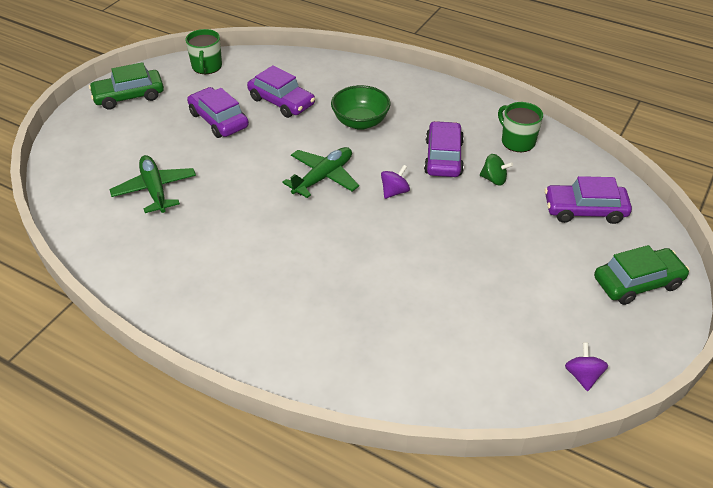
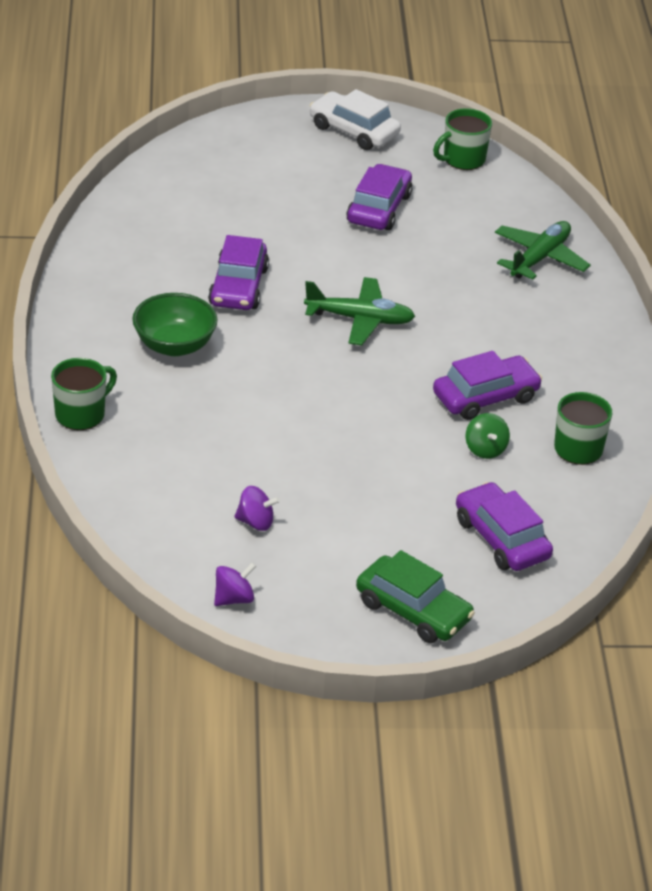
camera: 55 degrees right, 5 degrees down
green car [89,62,164,110] -> white car [309,89,401,150]
green plane [109,155,196,213] -> green plane moved to [495,221,591,280]
purple car [247,65,315,118] -> purple car moved to [208,235,269,310]
green bowl [331,85,390,130] -> green bowl moved to [132,293,218,356]
purple spinning top [381,165,410,199] -> purple spinning top moved to [234,486,280,531]
none -> green mug [51,358,117,430]

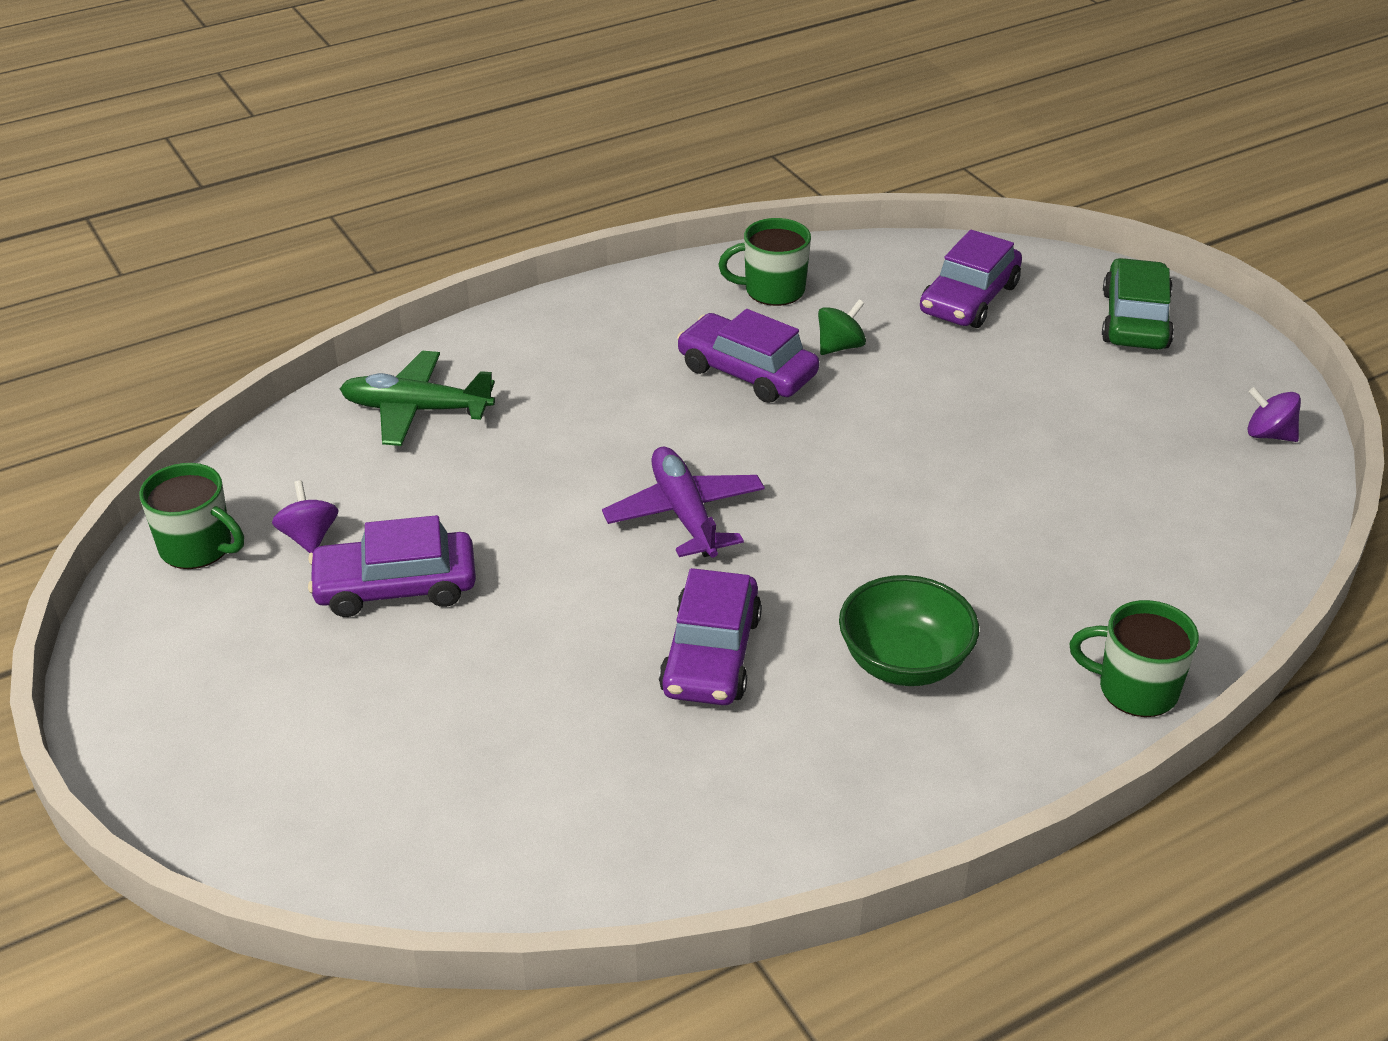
camera: 115 degrees left, 0 degrees up
purple car [208,235,269,310] -> purple car turned 120 degrees clockwise [659,568,762,705]
purple spinning top [234,486,280,531] -> purple spinning top moved to [272,480,338,553]
green plane [304,277,415,345] -> purple plane [602,447,765,558]
white car [309,89,401,150] -> none

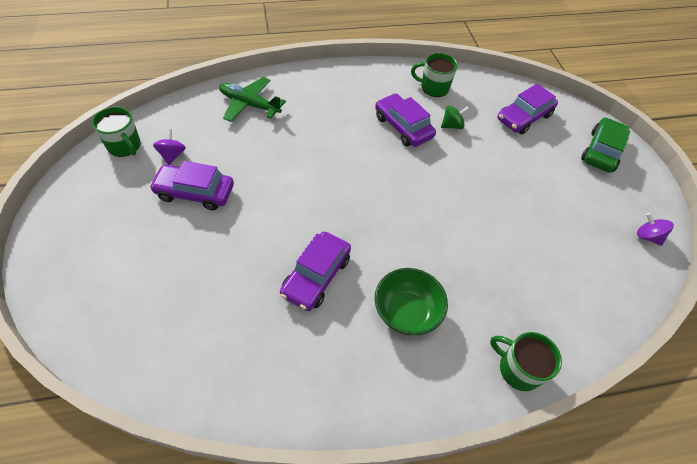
camera: 15 degrees right, 15 degrees up
purple plane [602,447,765,558] -> none

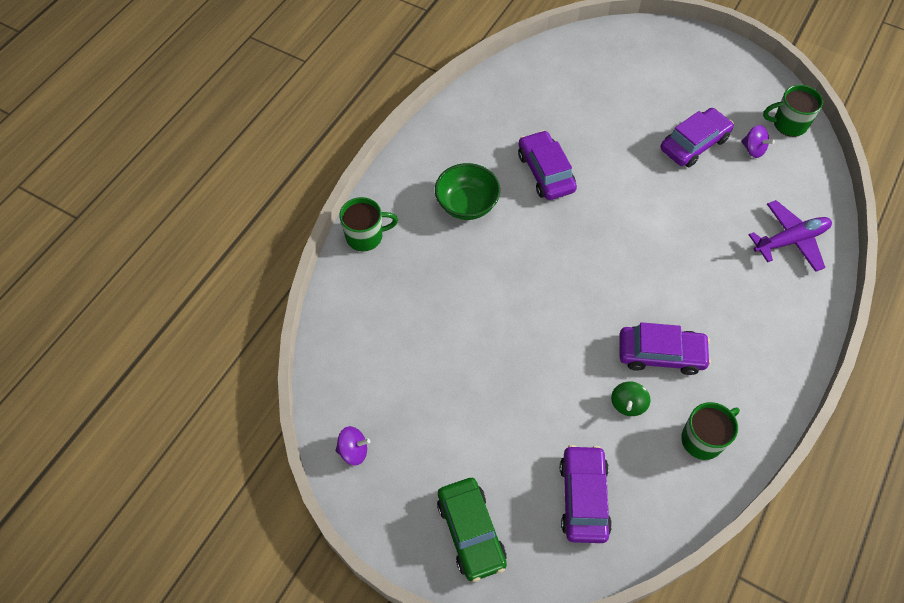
camera: 135 degrees right, 5 degrees up
green plane [219,77,286,122] -> purple plane [749,200,832,272]

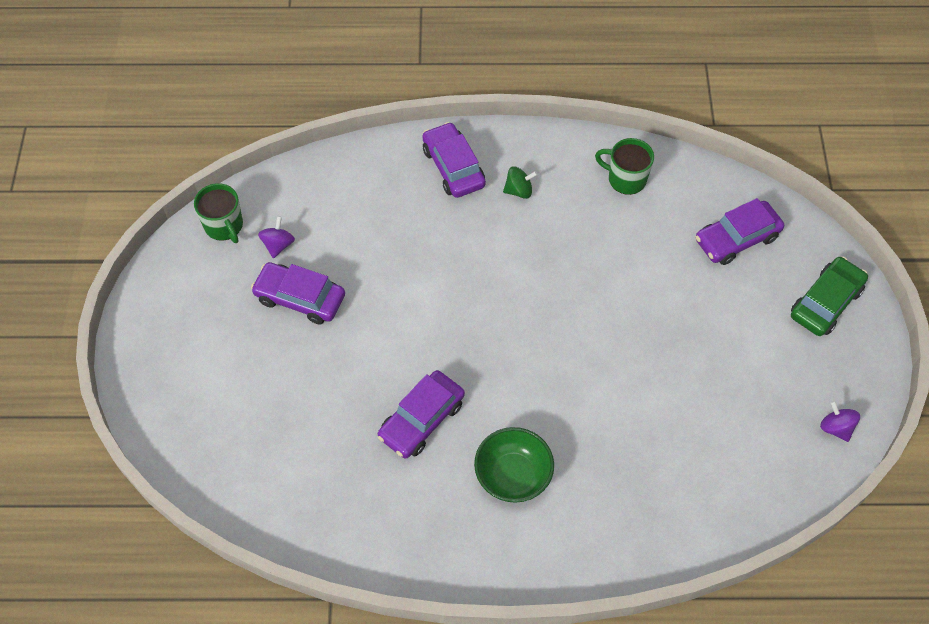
camera: 120 degrees left, 0 degrees up
green mug [339,197,398,252] -> none
green spinning top [611,381,650,416] -> green spinning top moved to [503,166,537,199]
purple car [620,322,711,375] -> purple car moved to [422,122,486,198]
purple plane [749,200,832,272] -> none

